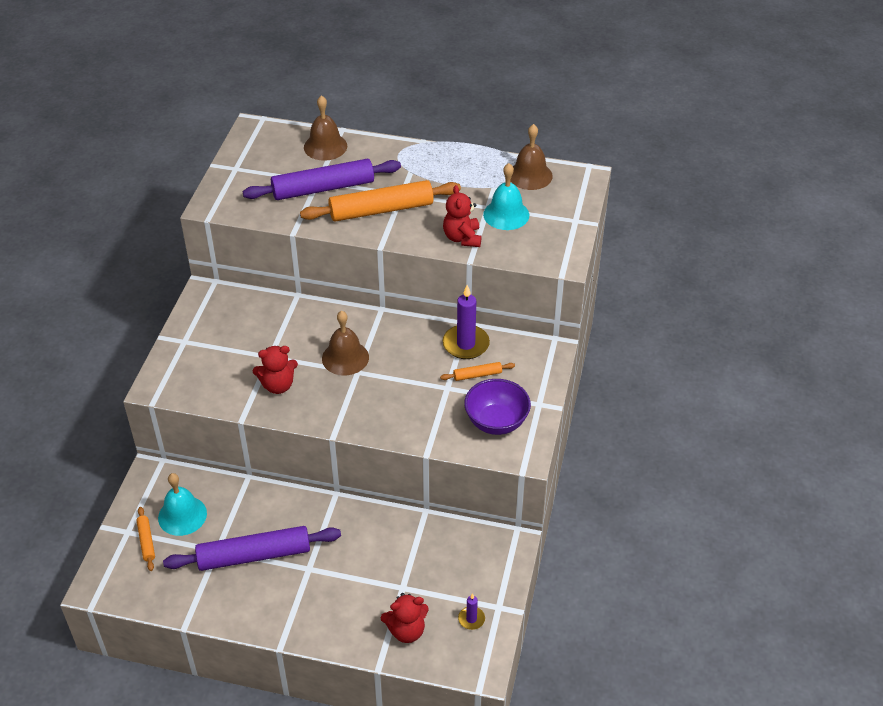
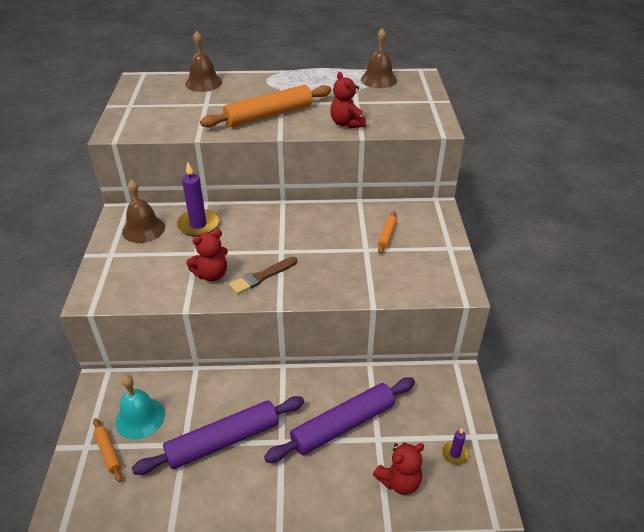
camera: 15 degrees left, 5 degrees down
purple rolling pin [243,159,401,200] -> purple rolling pin moved to [264,377,415,463]
brown bell [322,311,369,376] -> brown bell moved to [122,179,165,243]
orange rolling pin [440,362,515,381] -> orange rolling pin turned 45 degrees counterclockwise [378,211,397,254]
purple candle [443,285,490,359] -> purple candle moved to [177,162,219,237]
purple bowl [464,379,531,435] -> none
turquoise bell [483,163,529,230] -> none
none -> brown brush [229,257,297,294]

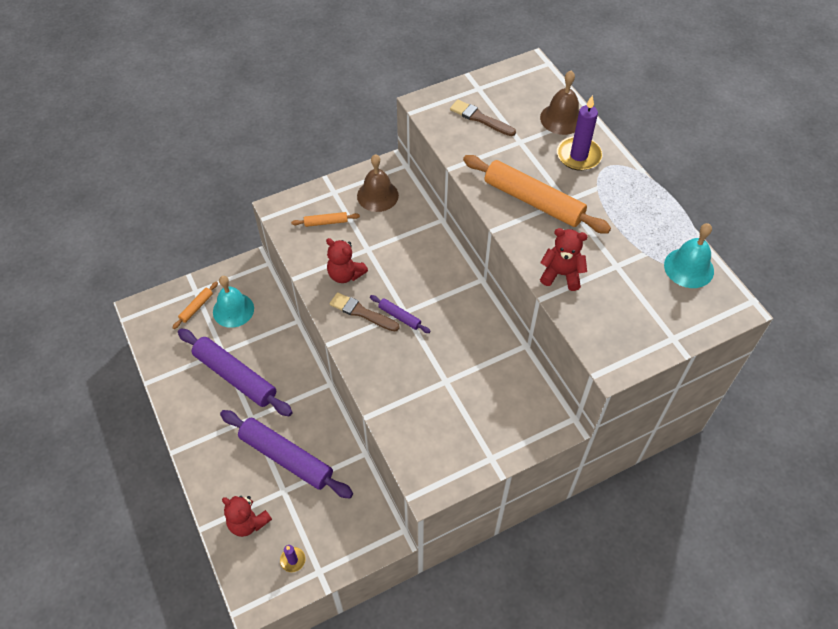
camera: 65 degrees right, 15 degrees up
purple candle [177,162,219,237] -> purple candle moved to [557,95,602,171]
red teddy bear [330,72,366,128] -> red teddy bear turned 60 degrees clockwise [540,228,588,291]
brown bell [361,28,397,88] -> turquoise bell [664,223,714,288]
orange rolling pin [378,211,397,254] -> orange rolling pin moved to [291,212,360,227]
none -> purple rolling pin [370,295,431,333]
none -> brown brush [450,100,516,136]

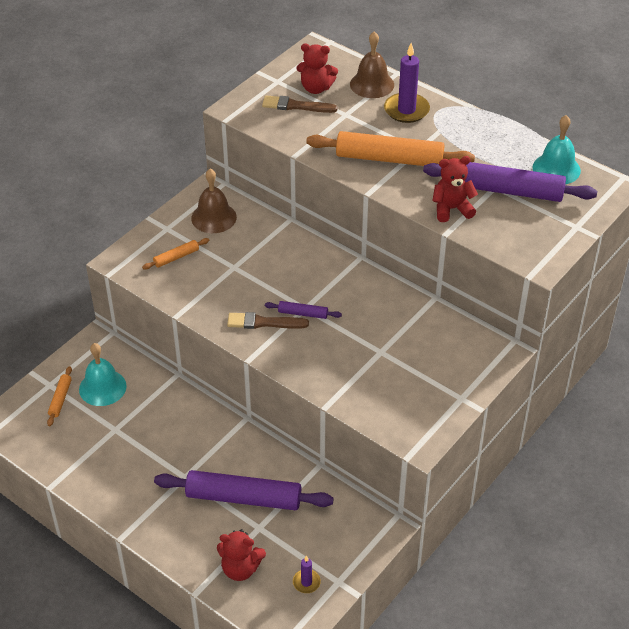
camera: 25 degrees left, 10 degrees down
purple rolling pin [178,329,293,416] -> purple rolling pin moved to [423,162,597,202]
red teddy bear [326,238,368,283] -> red teddy bear moved to [297,43,338,94]

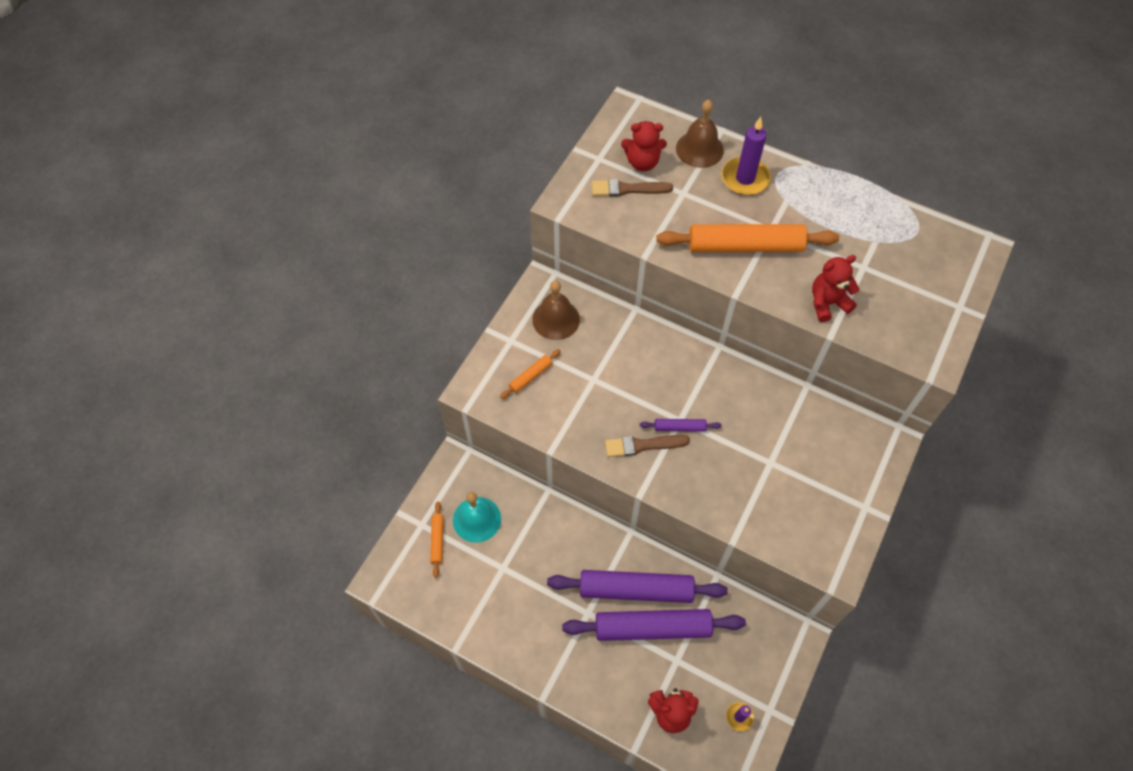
camera: 10 degrees left, 15 degrees up
purple rolling pin [423,162,597,202] -> purple rolling pin moved to [547,570,728,603]
turquoise bell [532,115,581,184] -> none

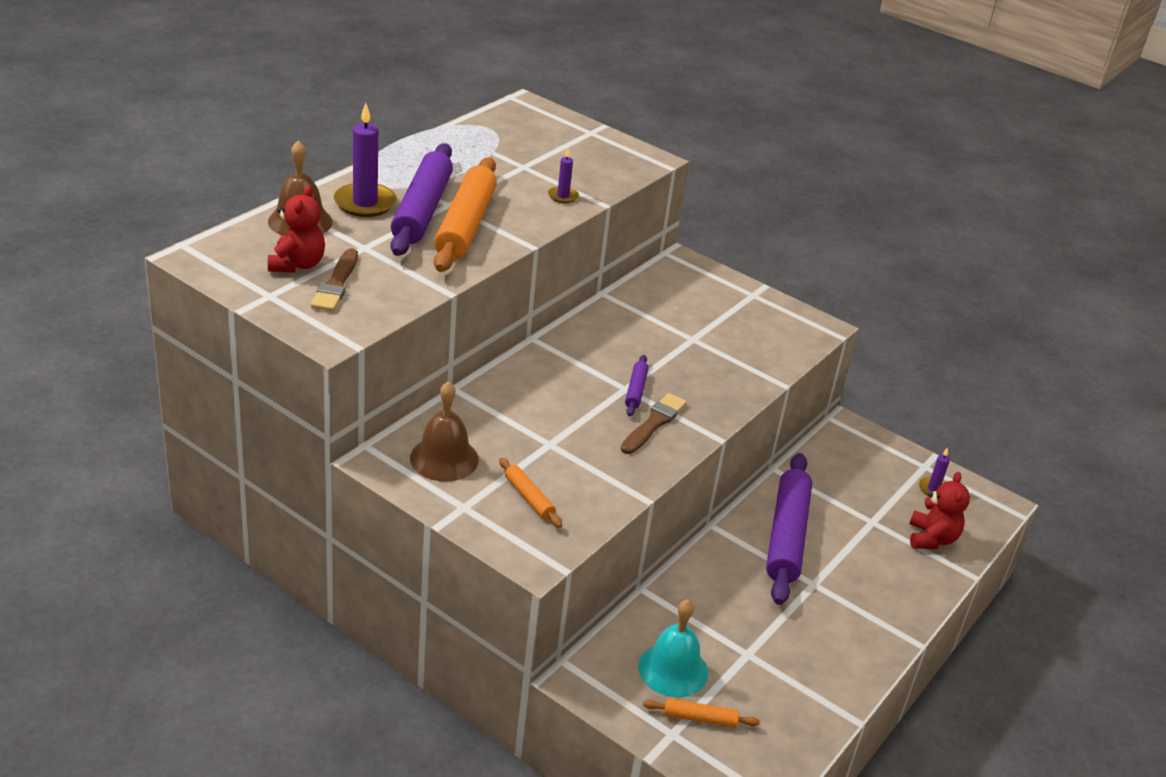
camera: 85 degrees left, 25 degrees down
purple rolling pin [562,609,746,641] -> purple rolling pin moved to [390,143,453,256]
brown brush [605,435,690,457] -> brown brush turned 150 degrees counterclockwise [621,393,687,454]
red teddy bear [812,255,859,322] -> purple candle [548,148,579,203]

